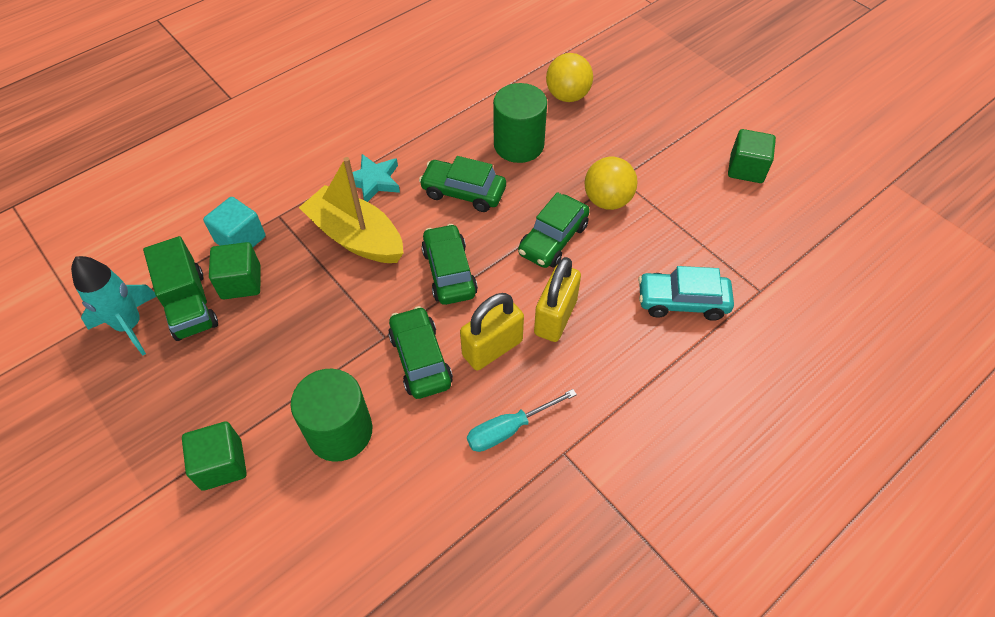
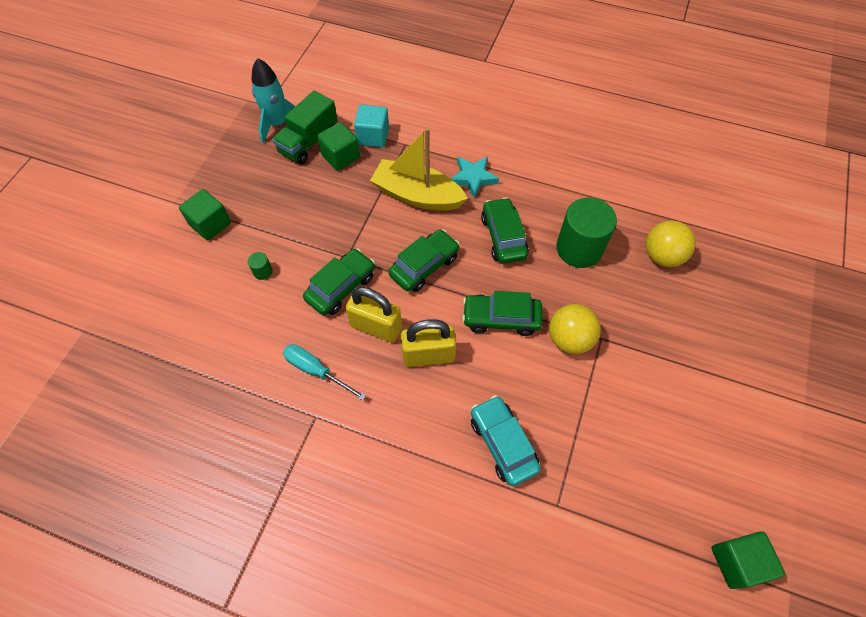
camera: 60 degrees right, 5 degrees up
green cylinder [290,369,372,462] -> green cylinder [248,252,273,280], size x0.40
yellow boat [299,157,403,263] -> yellow boat turned 75 degrees counterclockwise [370,127,468,211]
green cube [728,129,776,183] -> green cube moved to [712,531,785,589]

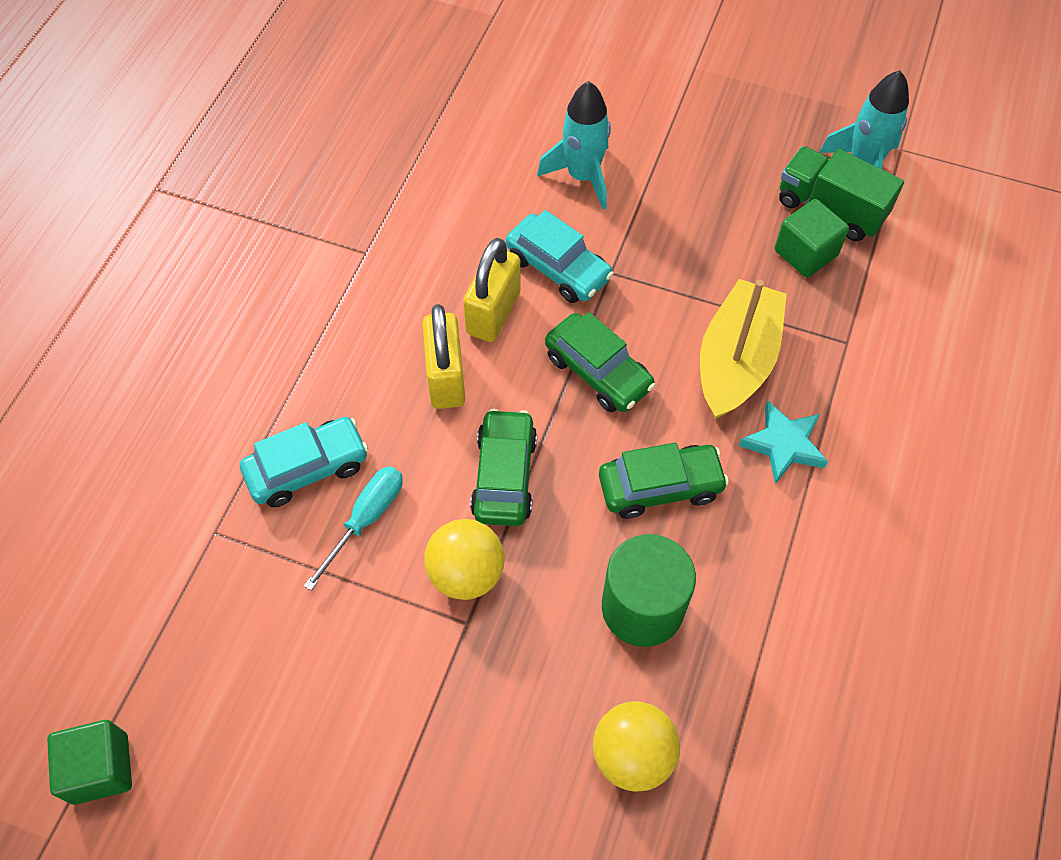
camera: 90 degrees right, 0 degrees up
green cube [179,189,231,241] -> none
green cylinder [248,252,273,280] -> turquoise rocket [537,81,611,210]
turquoise screwdriver [283,344,366,401] -> turquoise screwdriver moved to [304,466,403,591]
green car [303,248,375,315] -> turquoise car [506,210,614,303]
turquoise cube [354,104,389,147] -> none

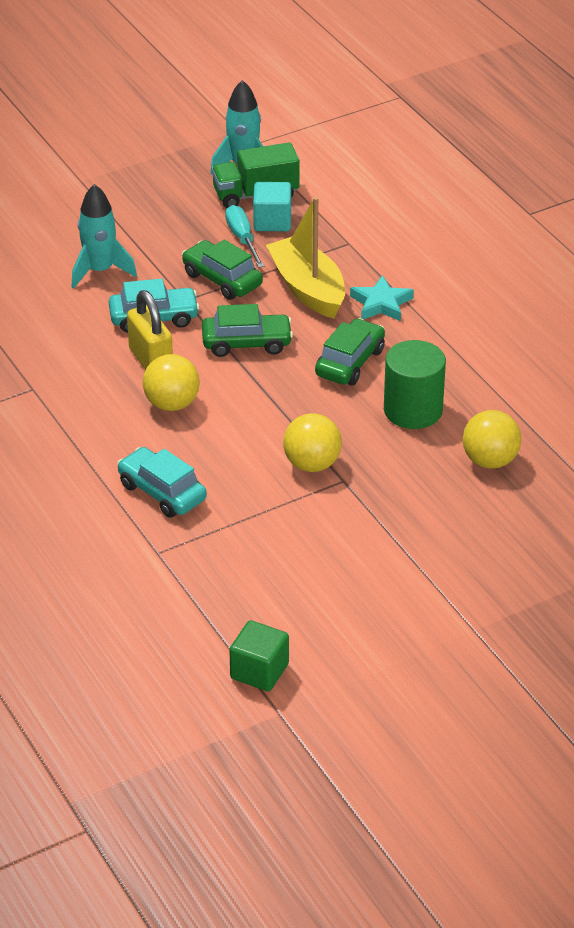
camera: 50 degrees left, 20 degrees down
turquoise car [240,417,368,507] -> turquoise car turned 60 degrees counterclockwise [117,447,207,518]
turquoise screwdriver [304,466,403,591] -> turquoise screwdriver moved to [225,205,264,268]
yellow padlock [422,304,465,409] -> yellow ball [143,354,200,411]
green car [470,409,537,526] -> green car moved to [182,240,263,300]
green cube [775,199,849,277] -> turquoise cube [253,182,291,231]

